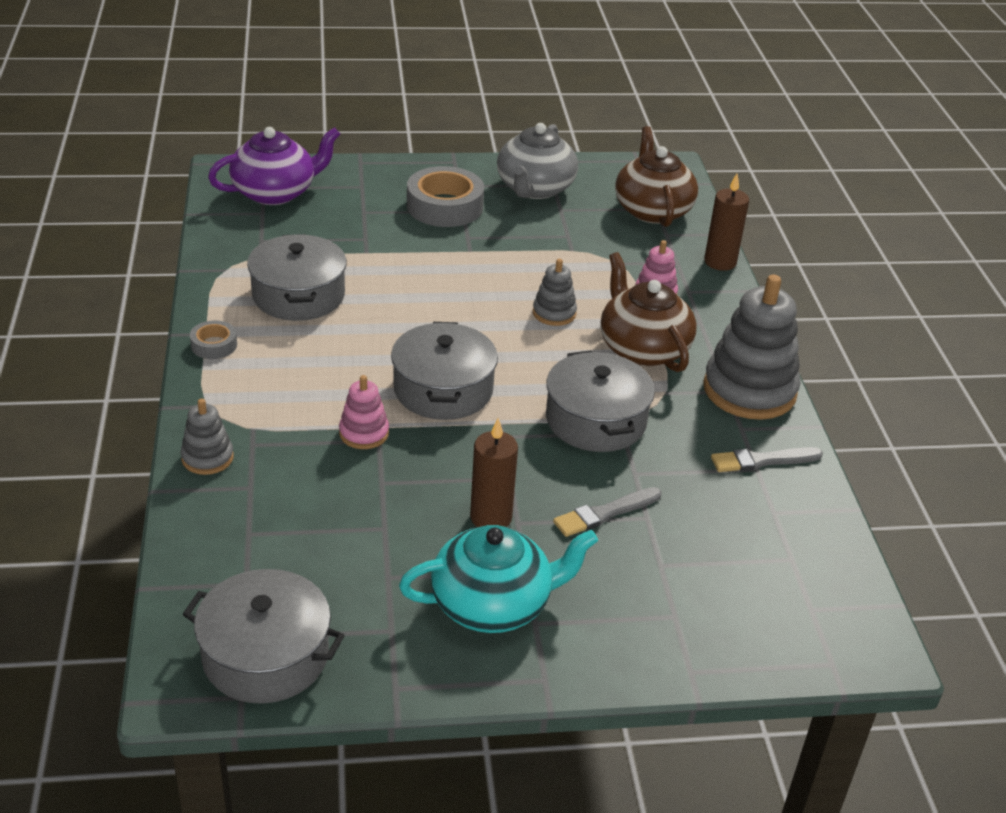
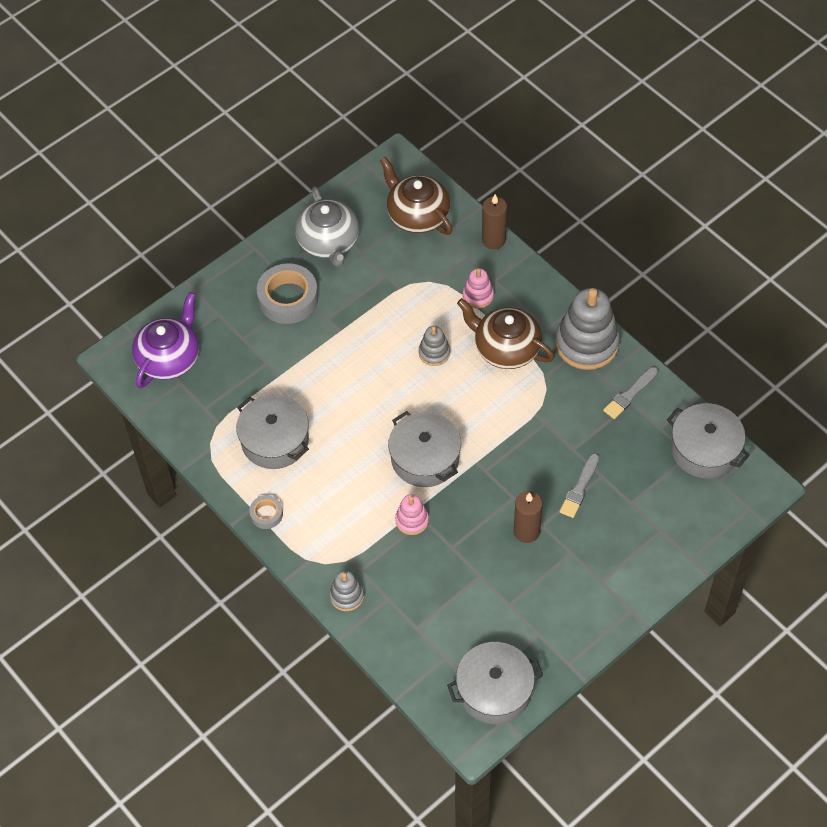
camera: 30 degrees left, 20 degrees up
turquoise teapot [399,525,598,633] -> none
grey pot [546,350,655,452] -> grey pot moved to [667,403,750,479]

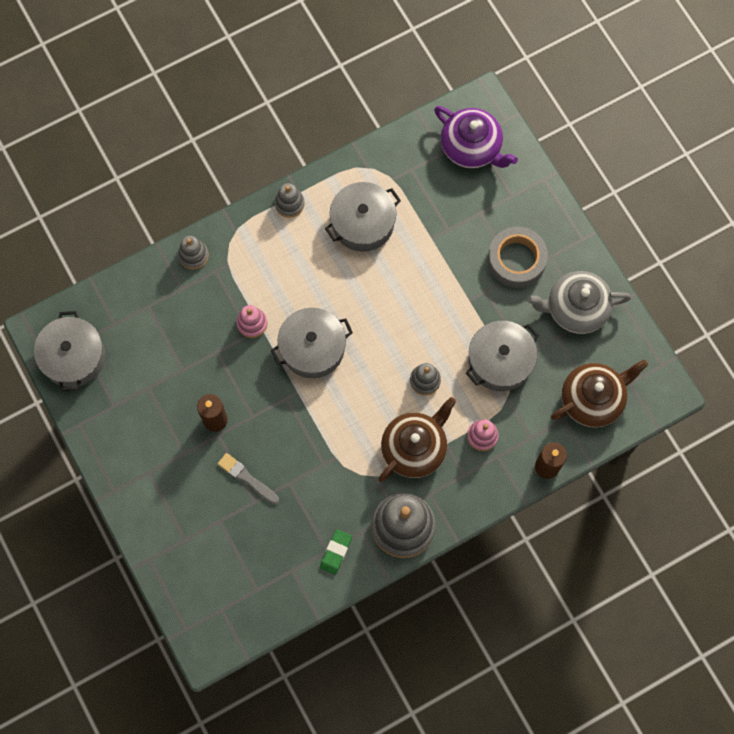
camera: 100 degrees right, 15 degrees up
grey tape [249,495,283,529] -> grey stacking toy [275,183,305,218]
grey brush [603,367,658,419] -> green eraser [320,529,352,575]
grey pot [667,403,750,479] -> grey pot moved to [466,321,539,391]

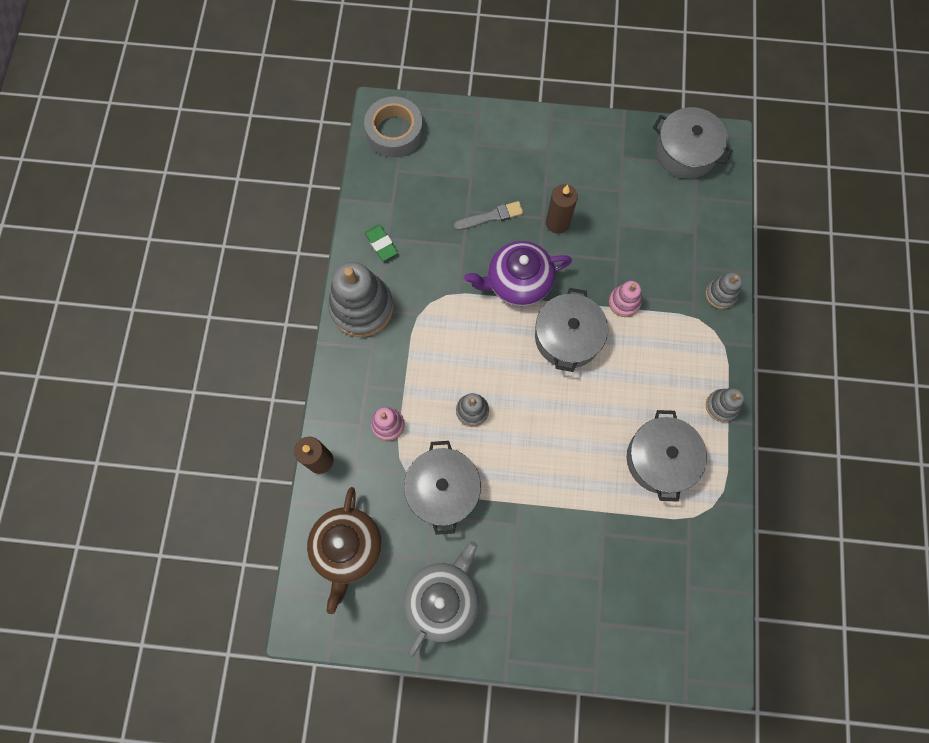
camera: 125 degrees right, 0 degrees up
brown teapot [379,397,456,482] -> none
purple teapot [434,106,518,168] -> purple teapot moved to [464,241,572,306]
grey tape [488,226,548,288] -> grey tape moved to [364,96,423,157]

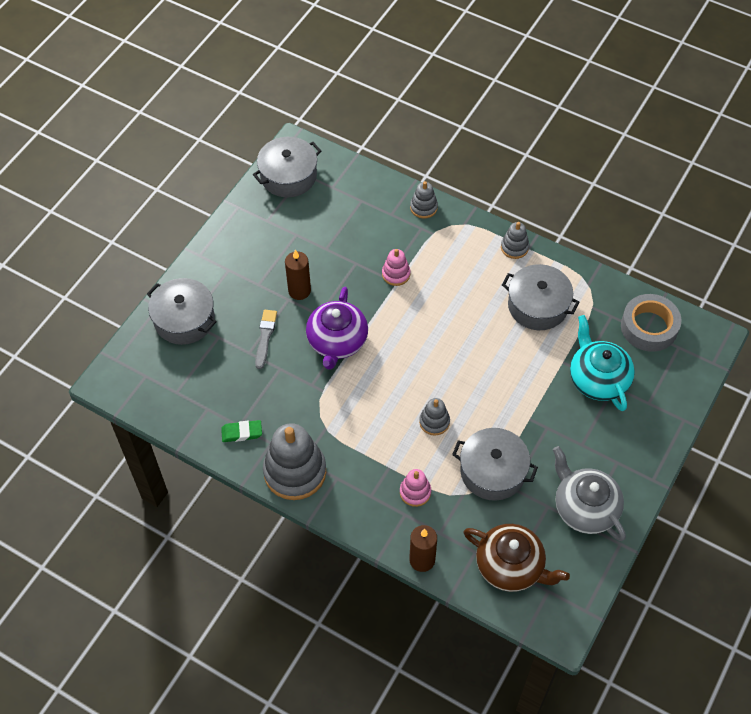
camera: 65 degrees left, 15 degrees down
grey tape [364,96,423,157] -> grey tape moved to [621,294,681,352]
grey pot [535,288,608,372] -> grey pot moved to [147,278,217,345]
none -> turquoise teapot [570,315,635,411]

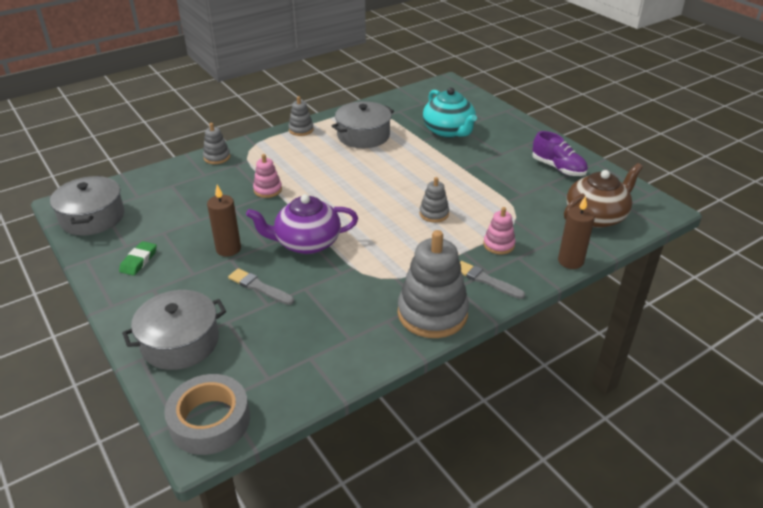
camera: 65 degrees left, 20 degrees down
green eraser [221,420,262,442] -> green eraser moved to [119,241,157,276]
purple teapot [306,286,368,370] -> purple teapot turned 135 degrees clockwise [246,194,358,254]
grey pot [452,428,538,501] -> none
grey teapot [553,446,626,541] -> purple shoe [532,131,588,176]
turquoise teapot [570,315,635,411] -> turquoise teapot turned 120 degrees counterclockwise [423,88,477,138]
grey tape [621,294,681,352] -> grey tape moved to [164,374,250,455]
none -> grey brush [460,261,525,299]

